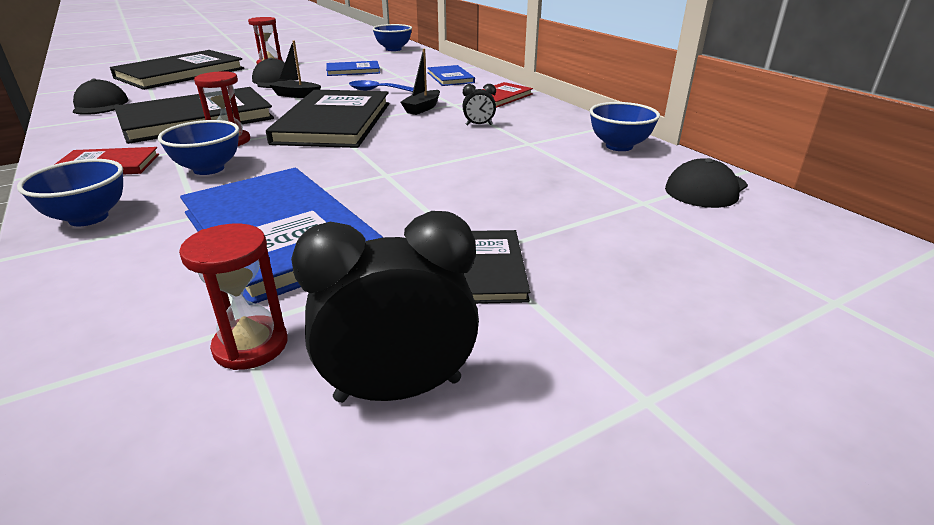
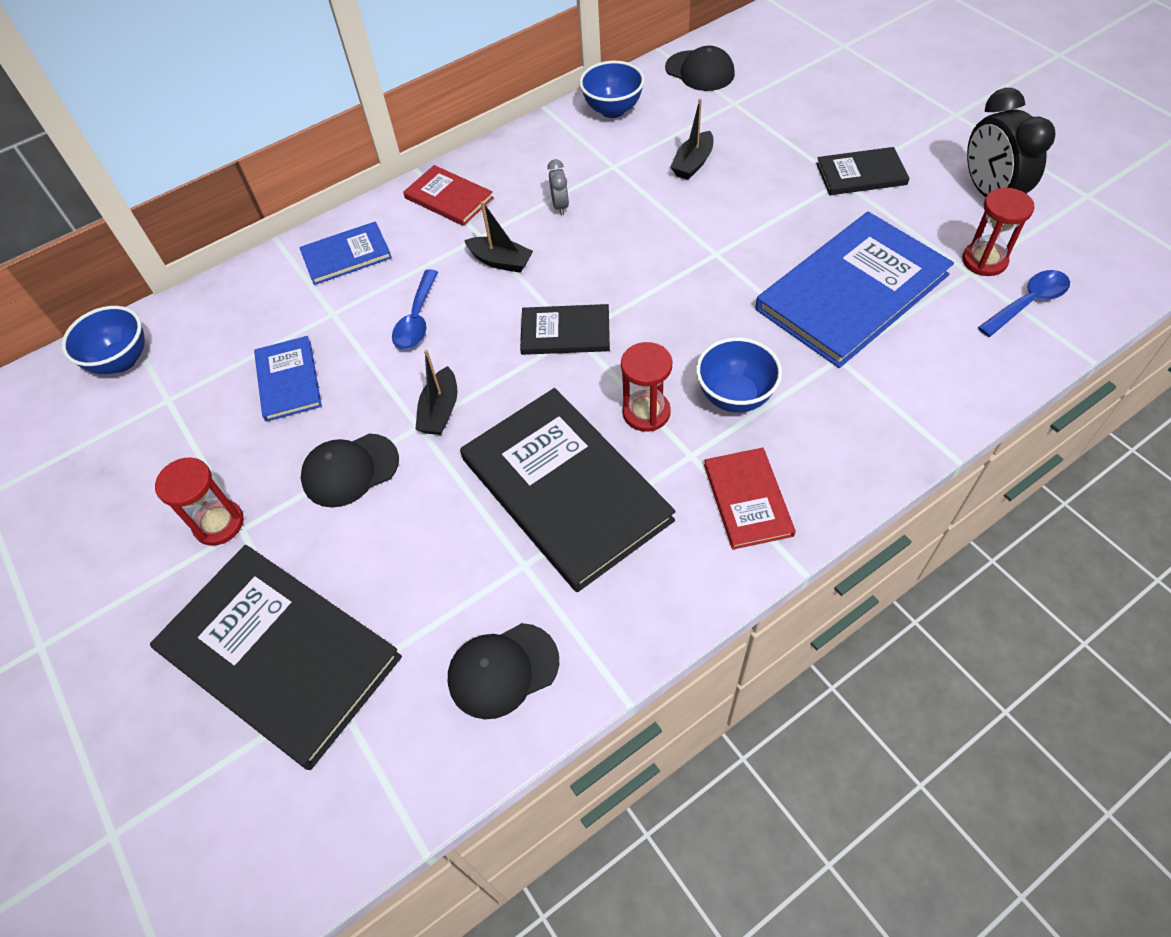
camera: 90 degrees left, 25 degrees up
blue bowl [17,159,123,226] -> none
black book [266,90,389,148] -> black book [520,304,610,355], size x0.51
black clock [463,84,496,126] -> grey clock [547,159,569,215]
none -> black boat [671,99,713,180]
none -> blue spoon [978,270,1070,337]

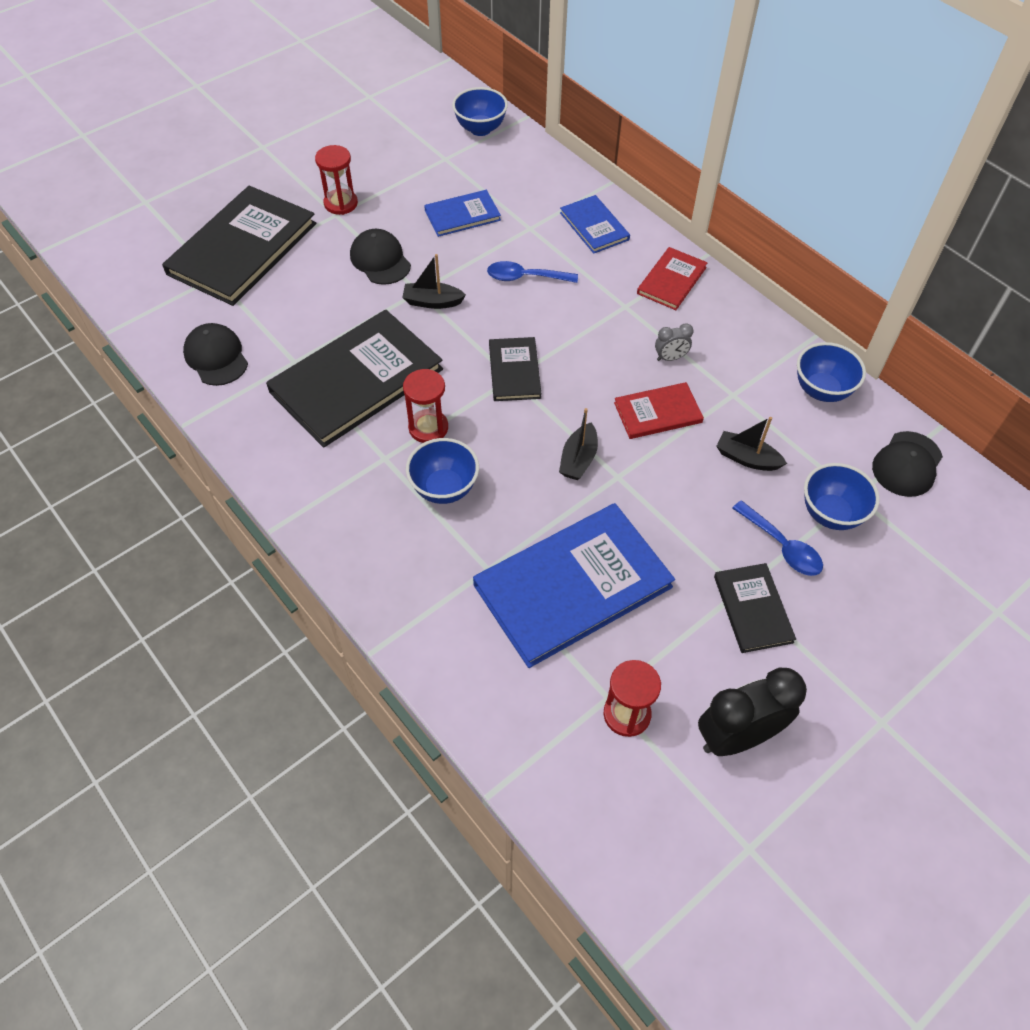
camera: 80 degrees right, 0 degrees up
black boat [464,201,533,273] -> black boat moved to [559,408,598,480]
red book [704,448,796,550] -> red book moved to [614,382,704,439]
blue book [755,212,954,368] -> blue book turned 75 degrees counterclockwise [473,503,675,668]
blue spoon [978,270,1070,337] -> blue spoon moved to [732,501,823,576]
none -> blue bowl [804,463,880,530]

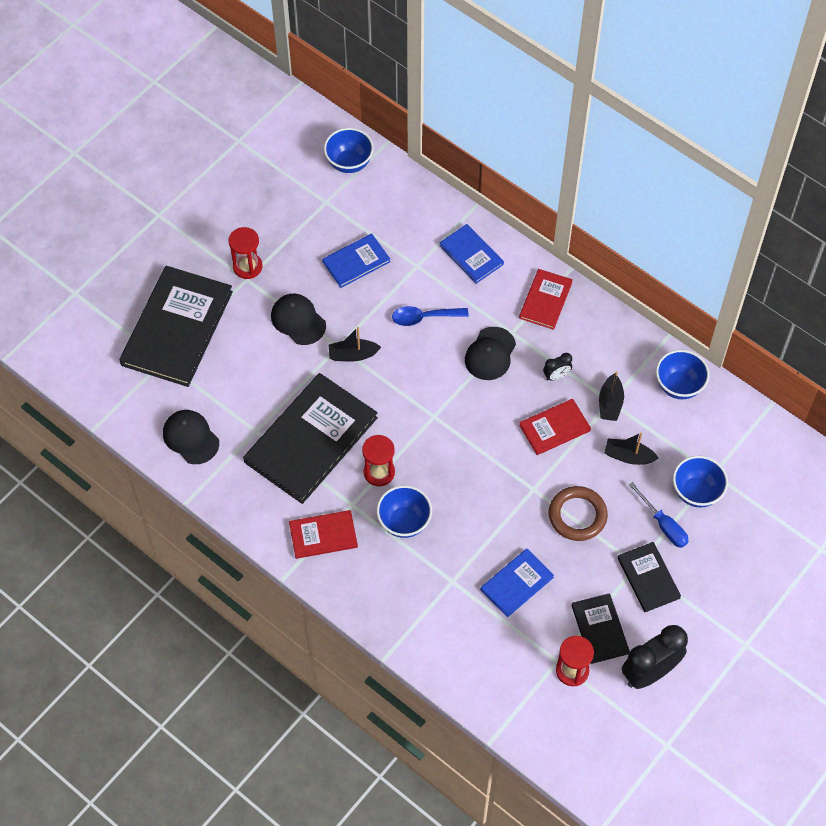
camera: 10 degrees left, 5 degrees up
blue book [473,503,675,668] -> blue book [481,549,554,617], size x0.51
black book [489,337,542,401] -> black book moved to [571,593,630,664]
black boat [559,408,598,480] -> black boat moved to [599,371,624,421]
grey clock [655,323,694,361] -> black clock [543,353,572,381]
blue spoon [732,501,823,576] -> blue screwdriver [629,482,689,548]
black cap [872,431,943,497] -> black cap moved to [465,327,516,380]
none -> red book [289,510,358,559]
none -> brown ring [549,486,608,541]

